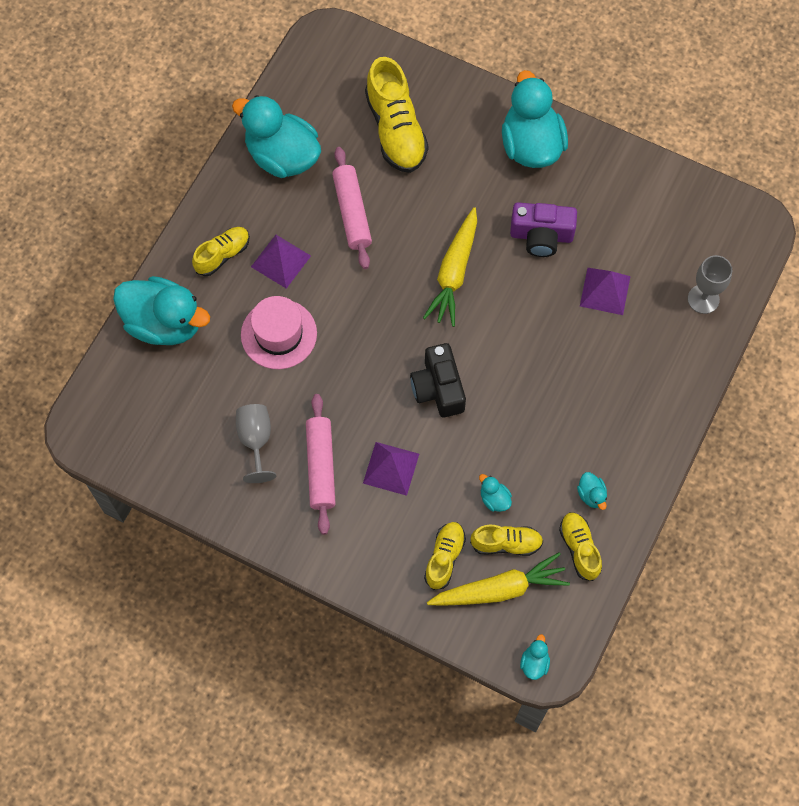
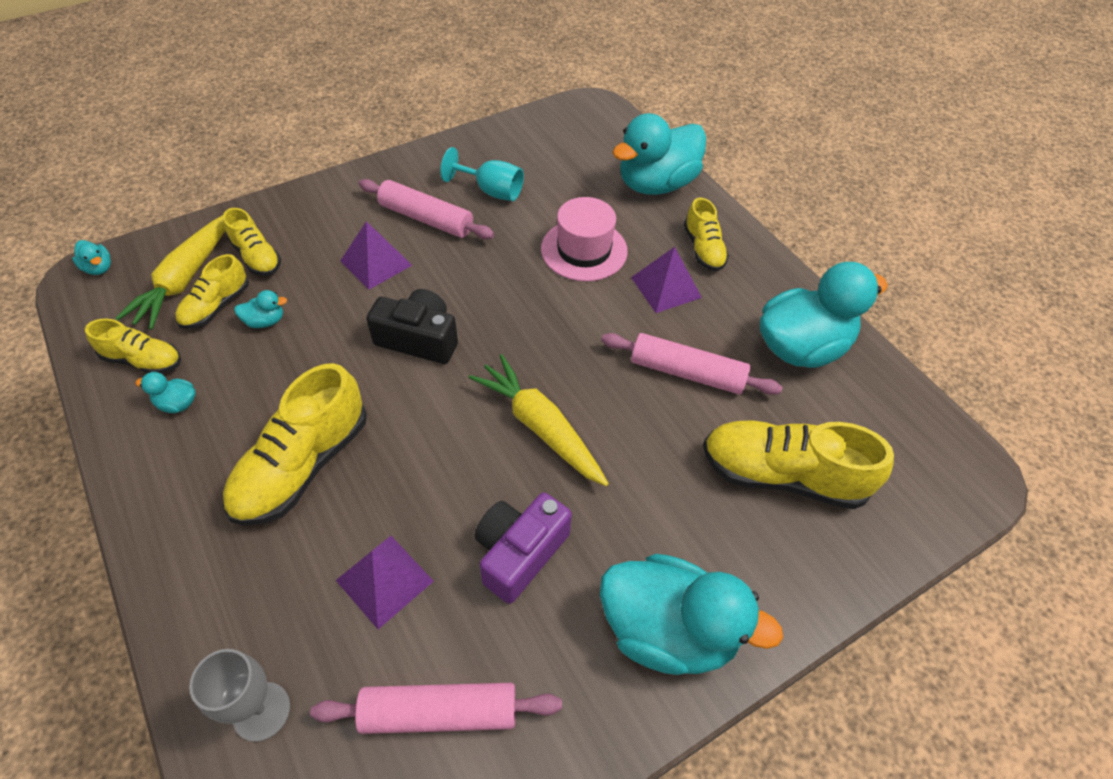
camera: 120 degrees right, 15 degrees down
grey goblet [236,404,276,483] -> turquoise goblet [440,147,524,201]
none -> yellow shoe [223,363,367,526]
none -> pink rolling pin [310,683,562,734]

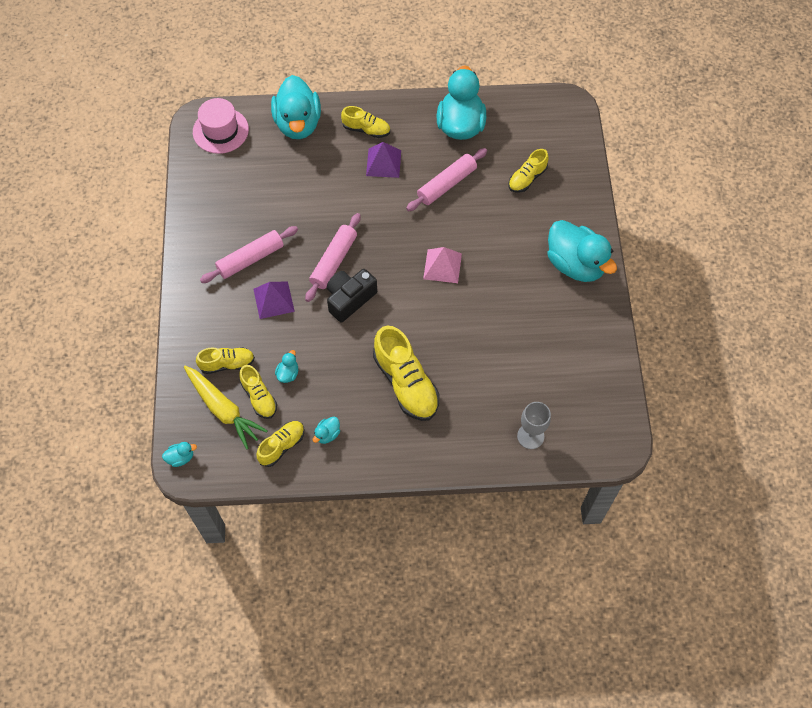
camera: 60 degrees left, 10 degrees up
pink rolling pin [310,683,562,734] -> pink rolling pin moved to [305,213,361,302]
purple pyramid [336,536,434,629] -> none
turquoise goblet [440,147,524,201] -> none
yellow carrot [469,354,609,486] -> pink pyramid [423,247,462,283]
purple camera [474,492,572,604] -> none
pink hat [541,197,628,282] -> pink hat moved to [193,98,249,154]
turquoise duck [600,554,783,675] -> turquoise duck turned 90 degrees clockwise [547,220,617,282]
yellow shoe [703,421,894,509] -> yellow shoe [508,149,549,193], size x0.57

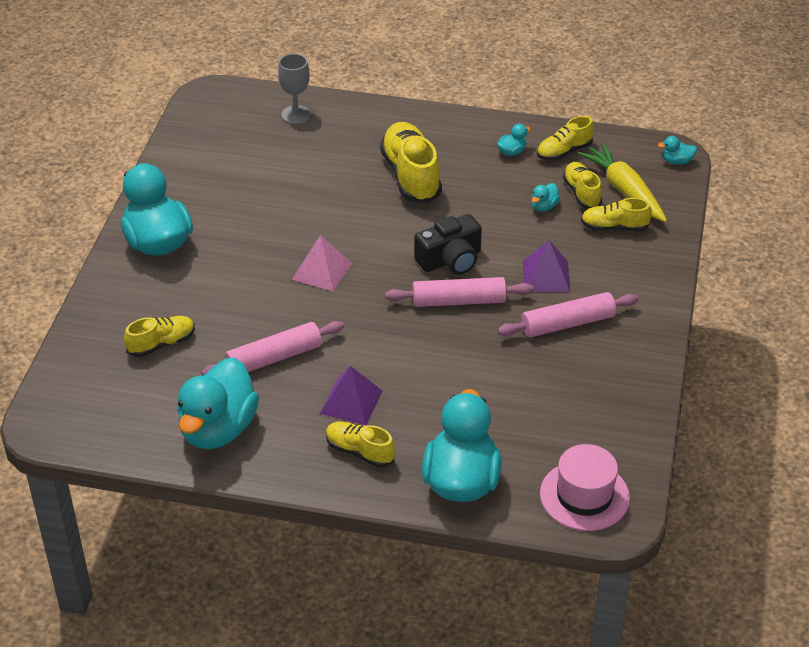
camera: 165 degrees left, 20 degrees down
pink rolling pin [305,213,361,302] -> pink rolling pin turned 45 degrees clockwise [385,277,533,307]

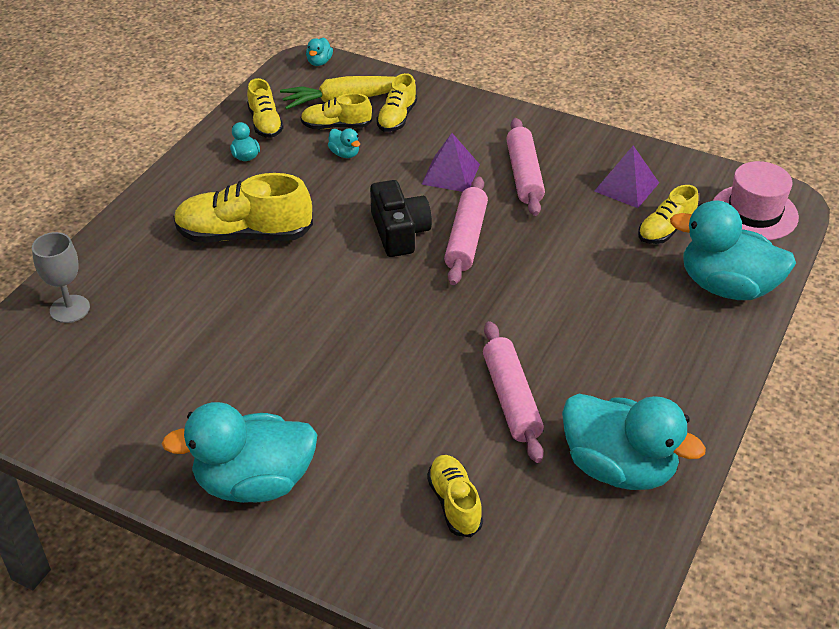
camera: 75 degrees left, 0 degrees up
pink pyramid [292,235,352,291] -> none
purple pyramid [320,366,382,425] -> purple pyramid moved to [594,145,659,208]
yellow shoe [326,421,395,468] -> yellow shoe moved to [638,185,699,244]

